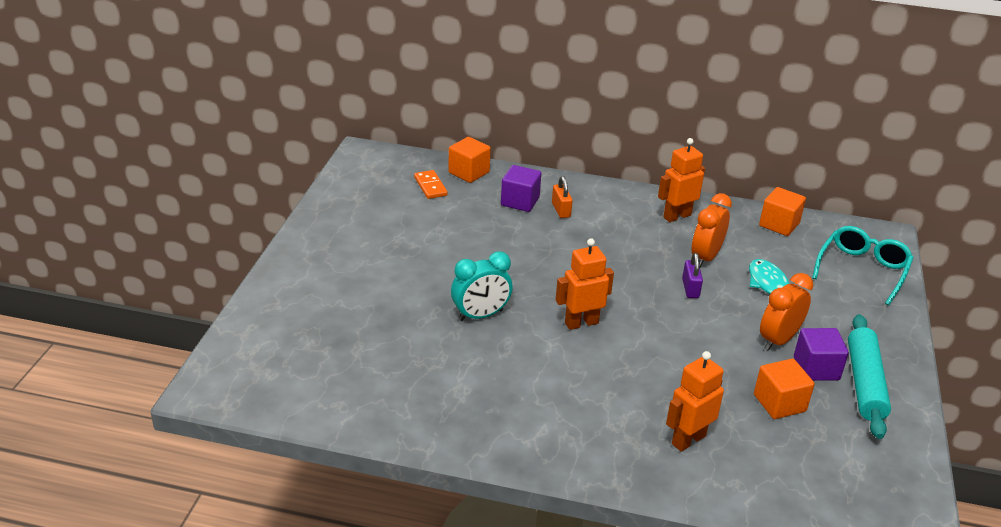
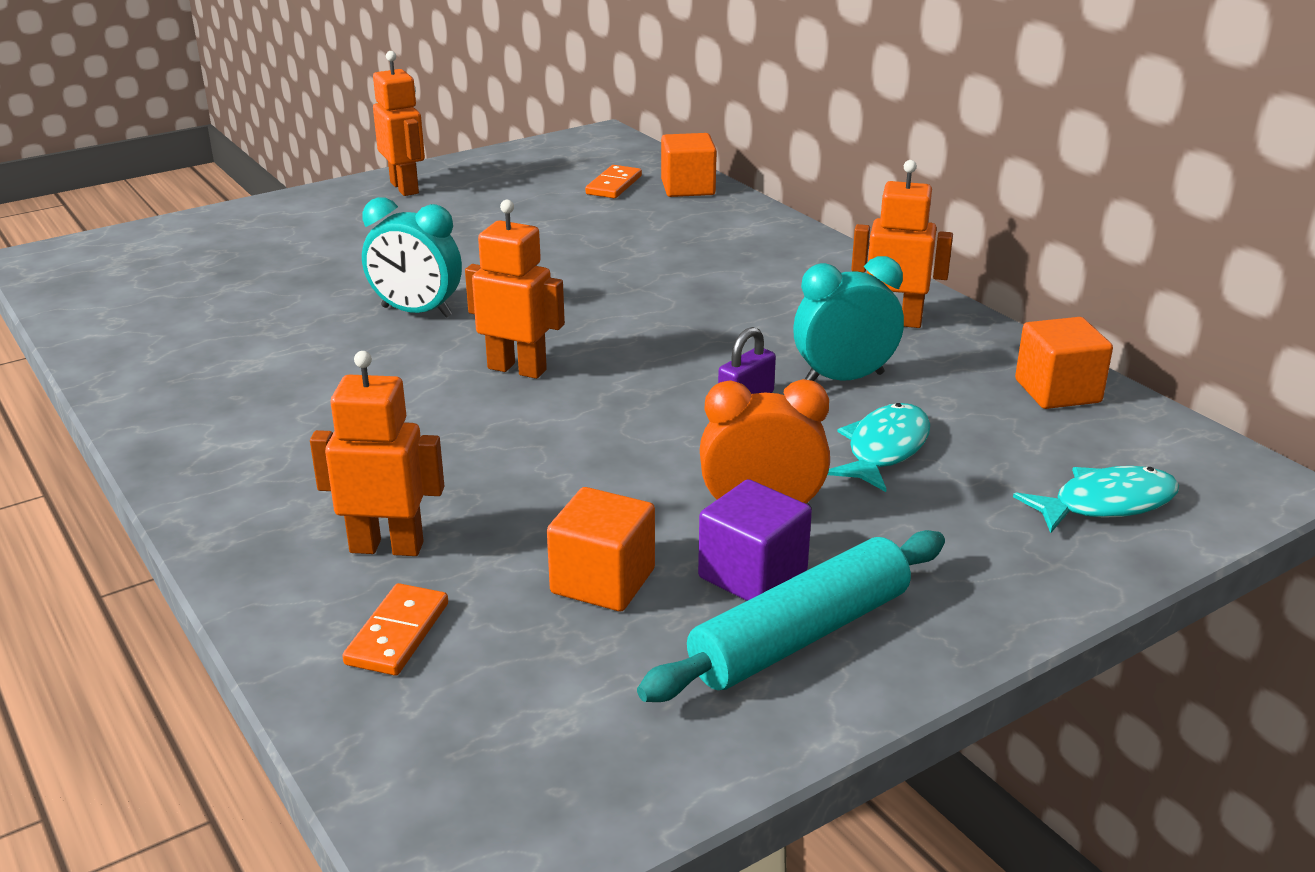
camera: 45 degrees right, 5 degrees down
purple cube [501,165,541,212] -> none
orange padlock [552,176,573,218] -> none
orange clock [692,193,732,267] -> turquoise clock [793,256,904,381]
turquoise glasses [812,226,914,305] -> turquoise fish [1013,466,1179,533]
none -> orange domino [342,583,448,676]
none -> orange robot [373,51,425,196]

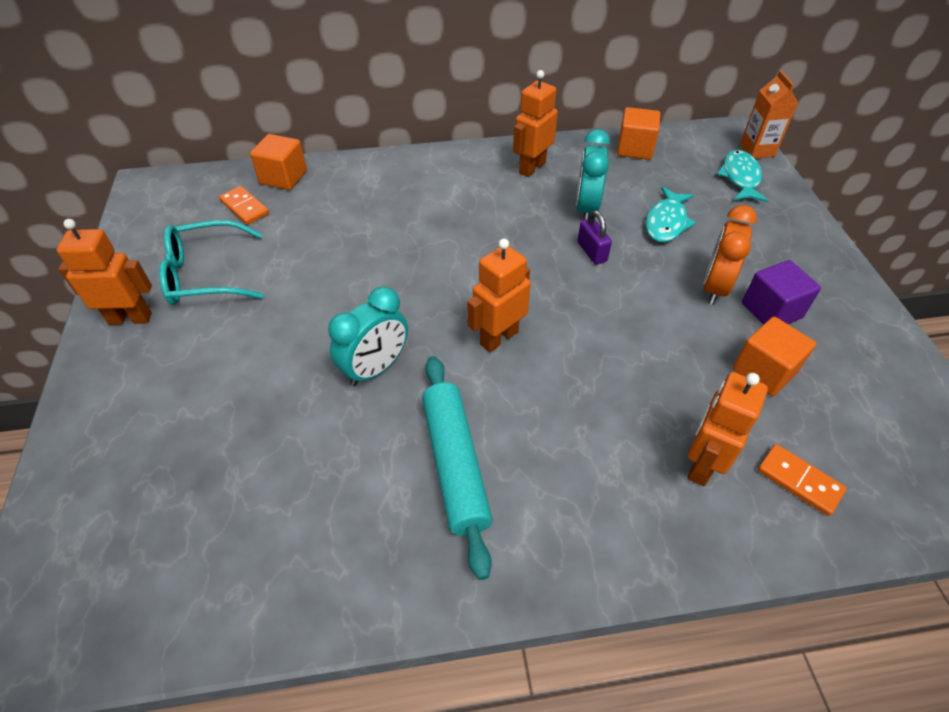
camera: 65 degrees left, 20 degrees up
turquoise rolling pin [637,530,945,702] -> turquoise rolling pin moved to [422,356,493,580]
turquoise fish [828,403,930,492] -> turquoise fish turned 120 degrees counterclockwise [645,187,696,242]
none -> turquoise glasses [159,220,263,305]
none -> orange carton [740,70,798,159]

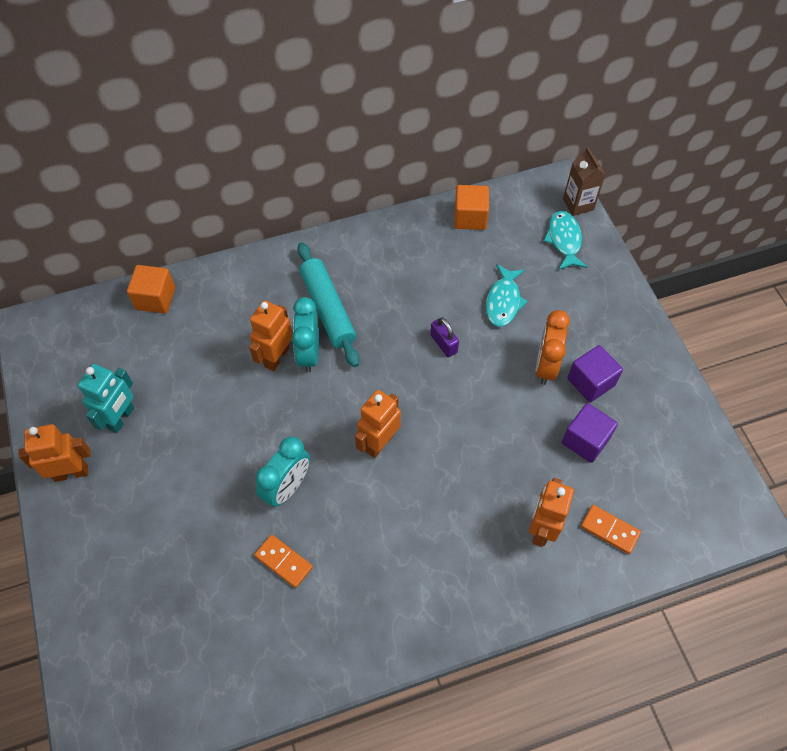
camera: 10 degrees left, 10 degrees up
turquoise glasses [159,220,263,305] -> turquoise robot [78,364,134,433]
orange domino [219,186,269,225] -> orange domino moved to [254,535,313,588]
turquoise rolling pin [422,356,493,580] -> turquoise rolling pin moved to [297,242,359,367]
orange robot [513,70,558,177] -> orange robot moved to [249,300,292,371]
turquoise clock [576,129,610,220] -> turquoise clock moved to [292,297,319,373]
orange cube [733,317,816,396] -> purple cube [562,403,618,463]
orange carton [740,70,798,159] -> brown carton [563,147,606,216]

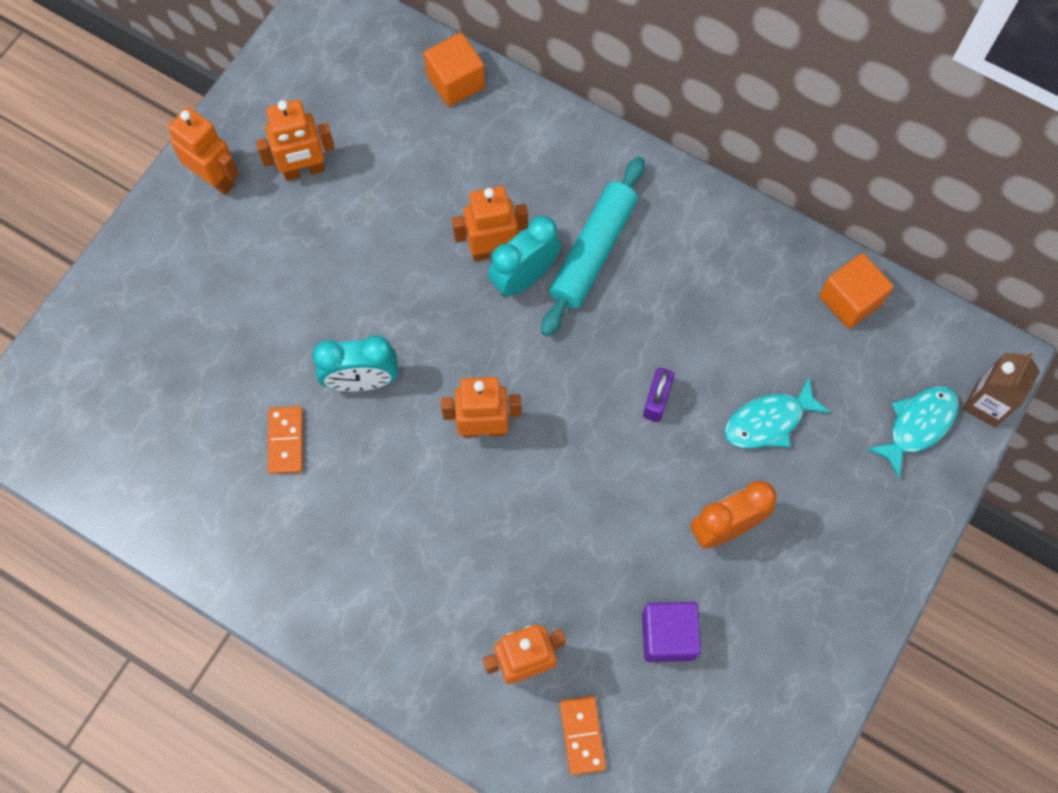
camera: 50 degrees right, 10 degrees up
turquoise robot [78,364,134,433] -> orange robot [256,100,335,181]
purple cube [567,345,623,402] -> none

